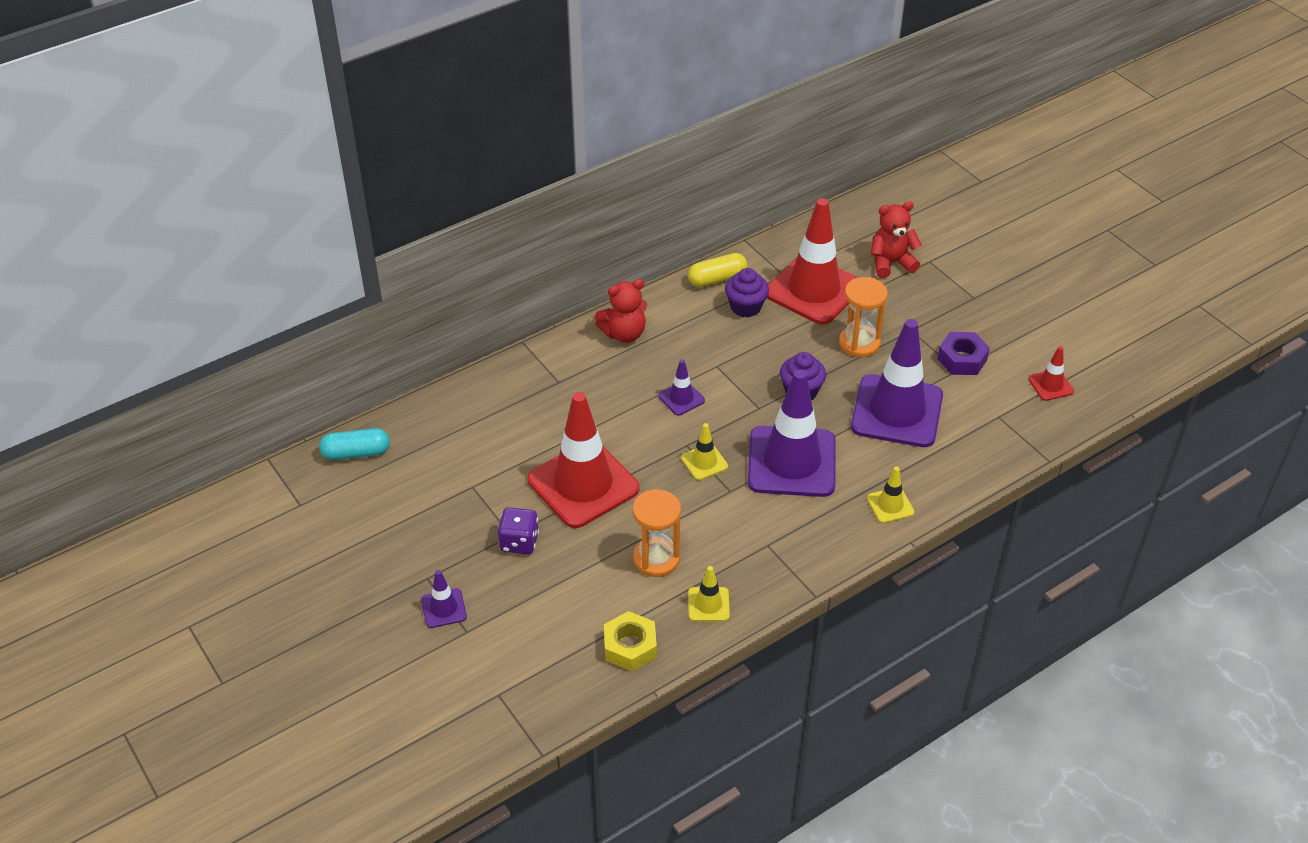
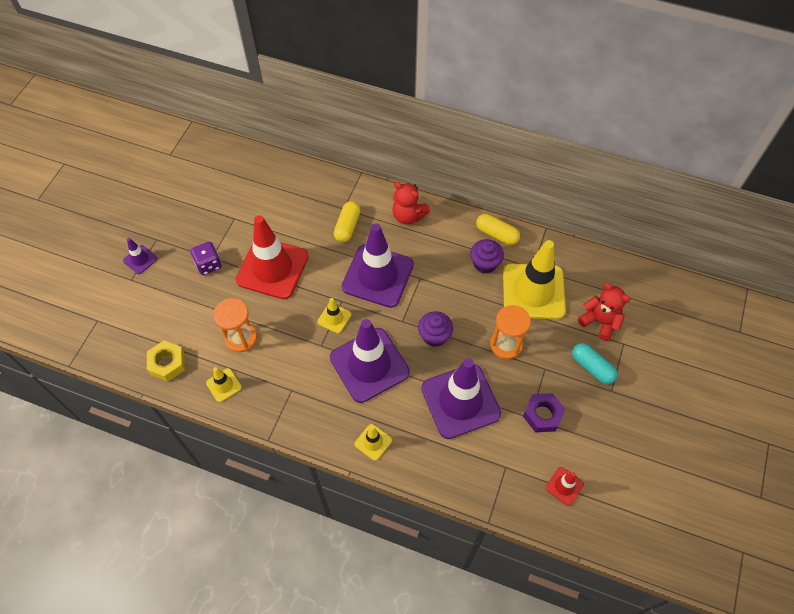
camera: 55 degrees right, 15 degrees up
turquoise capsule [319,428,390,460] -> turquoise capsule moved to [572,343,618,384]
purple traffic cone [658,359,705,416] -> purple traffic cone [342,223,414,308], size x2.29
red traffic cone [766,198,859,324] -> yellow traffic cone [503,240,566,319]
none -> yellow capsule [334,201,360,243]

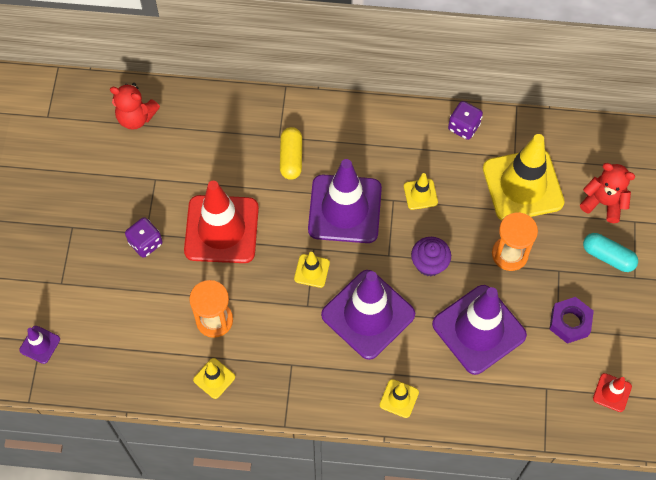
camera: 15 degrees left, 5 degrees up
purple traffic cone [123,238,157,274] -> purple traffic cone moved to [19,326,60,364]
yellow nut [147,341,185,381] -> none
red teddy bear [392,182,430,225] -> red teddy bear moved to [110,83,160,130]
purple cupcake [470,239,504,273] -> none
yellow capsule [476,214,520,245] -> purple dice [448,101,483,140]
none -> yellow traffic cone [404,173,438,210]

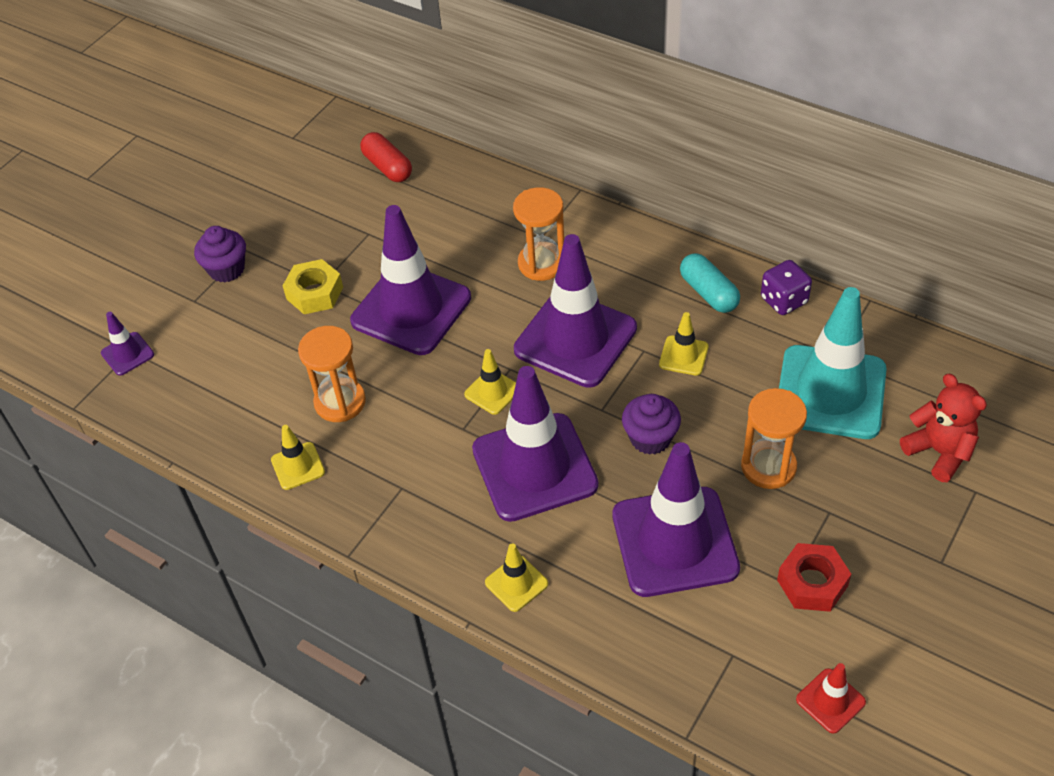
camera: 30 degrees right, 15 degrees down
red teddy bear [110,83,160,130] -> red capsule [360,132,412,182]
purple dice [125,217,163,258] -> yellow nut [283,259,343,314]
red traffic cone [184,181,259,263] -> purple traffic cone [350,205,471,355]
yellow capsule [280,127,302,180] -> orange hourglass [513,187,564,281]
yellow traffic cone [483,134,565,220] -> turquoise traffic cone [779,287,887,439]
purple nut [549,297,594,343] -> red nut [777,543,851,612]
turquoise capsule [583,233,638,272] -> turquoise capsule moved to [680,253,740,313]
none -> purple cupcake [194,226,246,283]

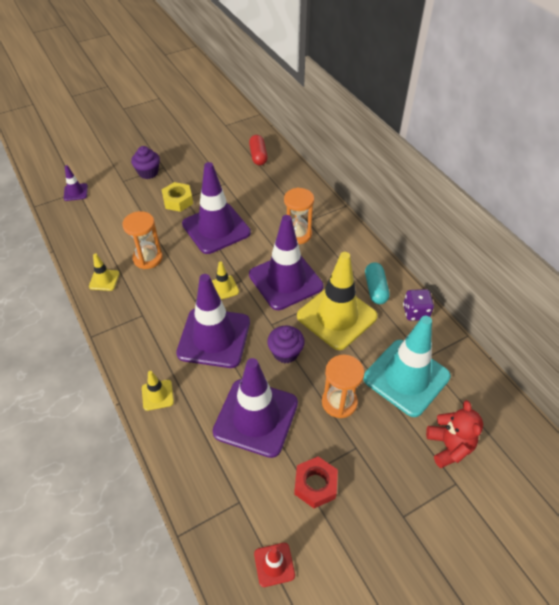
camera: 25 degrees right, 0 degrees up
yellow traffic cone [659,312,709,376] -> yellow traffic cone [297,252,378,350], size x2.29

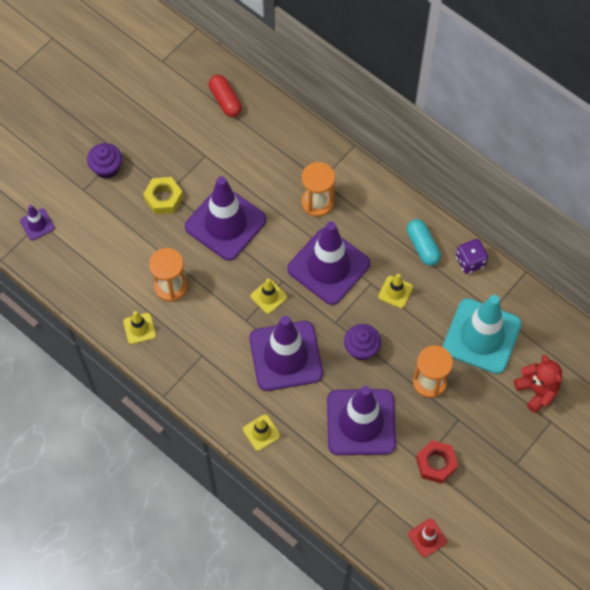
camera: 20 degrees left, 15 degrees up
yellow traffic cone [297,252,378,350] -> yellow traffic cone [378,274,413,308], size x0.44

